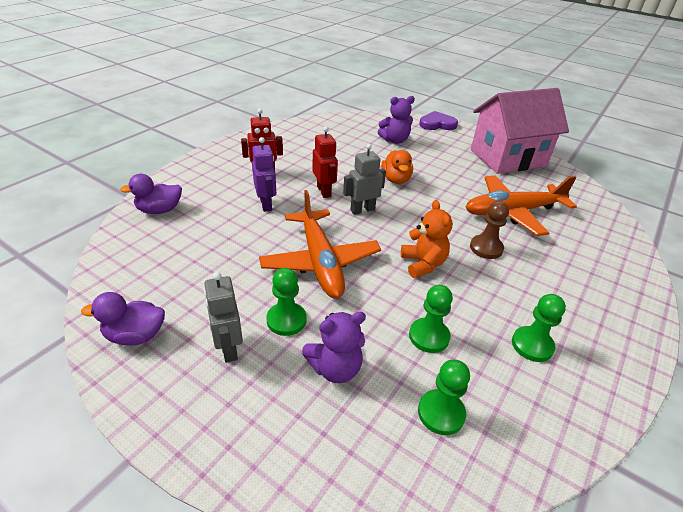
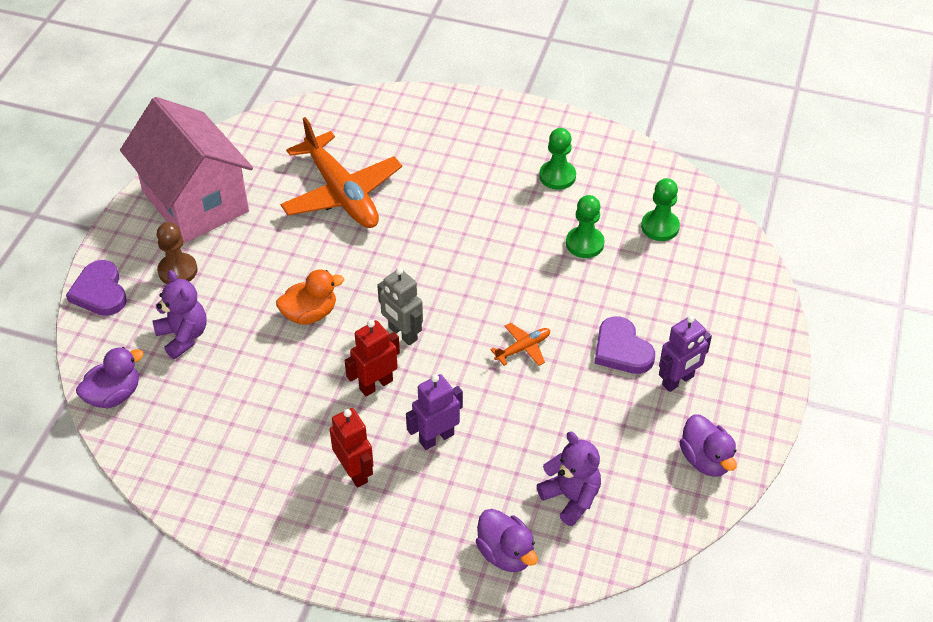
camera: 105 degrees left, 10 degrees up
grey robot [204,272,243,363] -> purple robot [659,315,712,392]
orange plane [259,190,381,298] -> orange plane [490,323,550,366], size x0.42
green pawn [266,268,307,336] -> purple heart [595,316,655,374]
purple teddy bear [302,311,366,383] -> purple teddy bear moved to [536,432,601,526]
orange teddy bear [401,200,453,278] -> none
brown pawn [470,201,509,259] -> brown pawn moved to [157,222,198,284]
none -> purple duck [76,347,144,408]

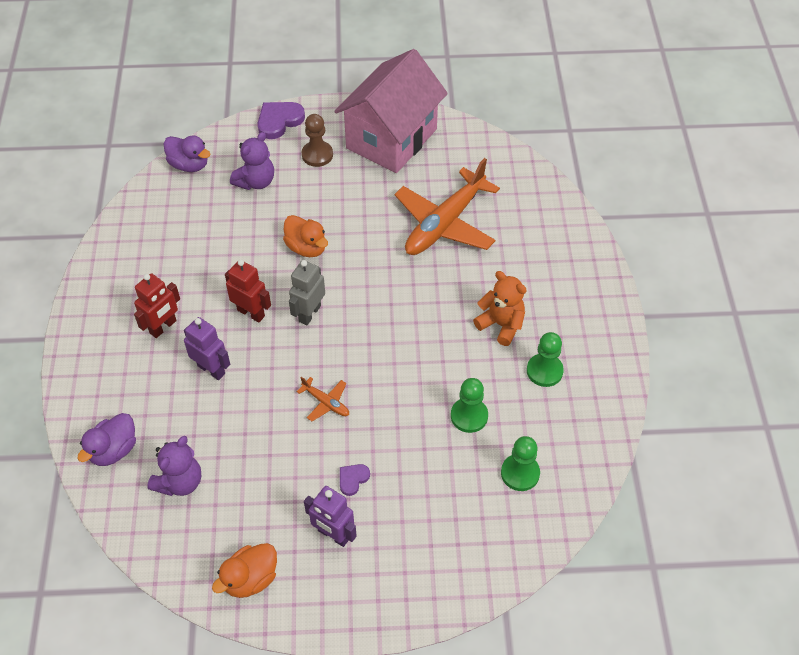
camera: 70 degrees right, 5 degrees up
purple heart [595,316,655,374] -> purple heart [340,464,370,496], size x0.55
purple duck [680,414,737,477] -> orange duck [212,543,277,598]
none -> orange teddy bear [473,271,527,346]

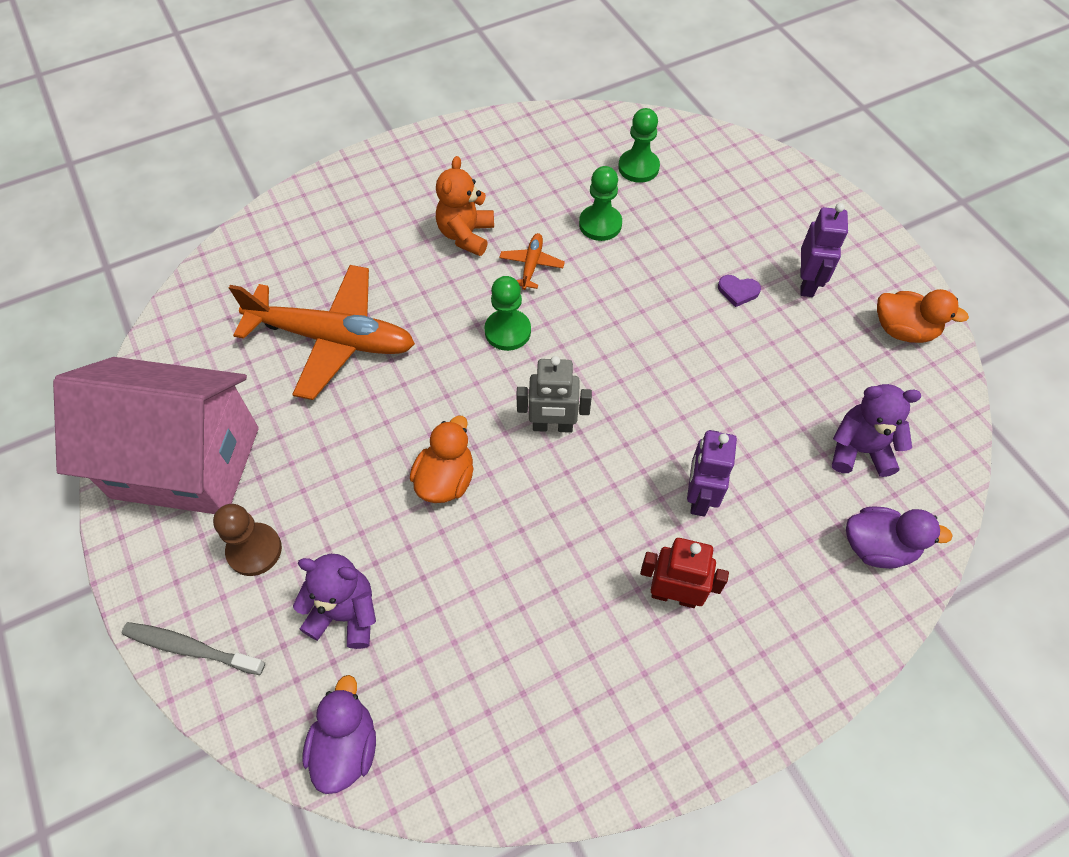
camera: 115 degrees left, 5 degrees up
red robot [225,260,271,322] -> none
purple heart [258,102,305,139] -> grey toothbrush [121,622,265,675]
orange plane [297,377,349,421] -> orange plane moved to [499,233,565,290]
green pawn [527,332,564,387] -> green pawn moved to [484,276,531,351]

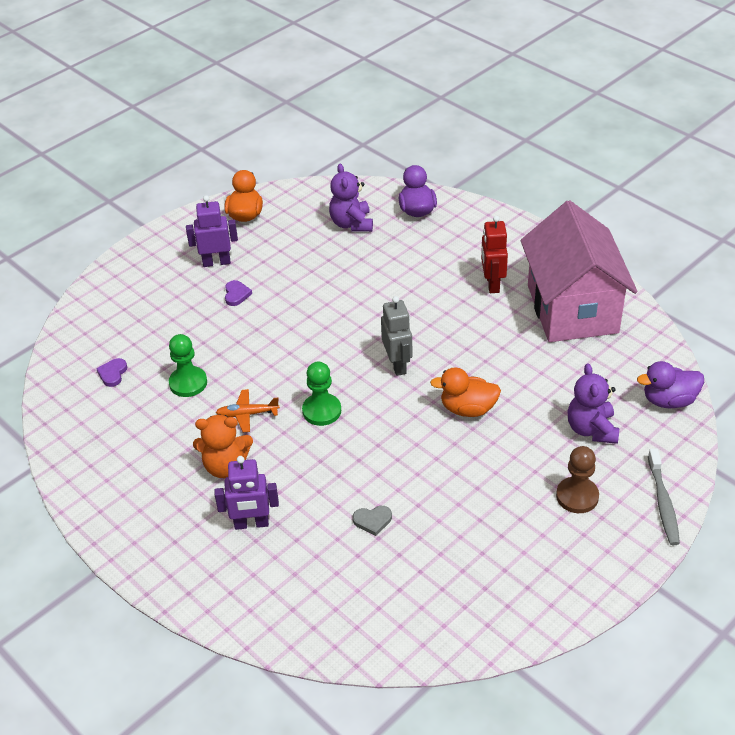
camera: 105 degrees left, 15 degrees down
pink house [53,357,259,514] -> pink house moved to [521,200,638,342]
orange plane [229,265,415,400] -> grey heart [353,506,392,536]
green pawn [618,108,660,183] -> purple heart [96,358,127,387]
purple robot [687,430,737,517] -> purple robot moved to [215,456,279,530]

